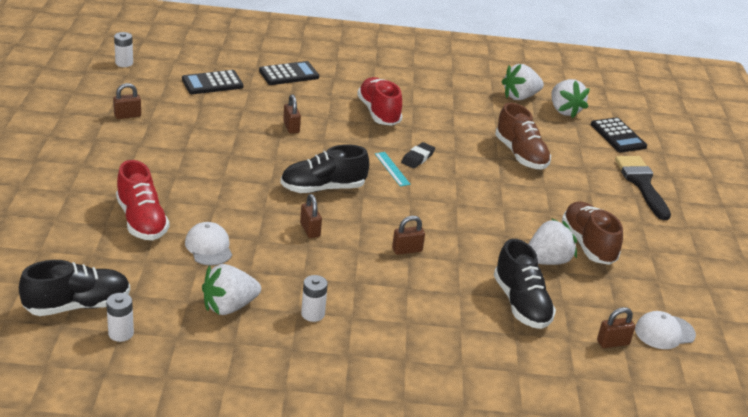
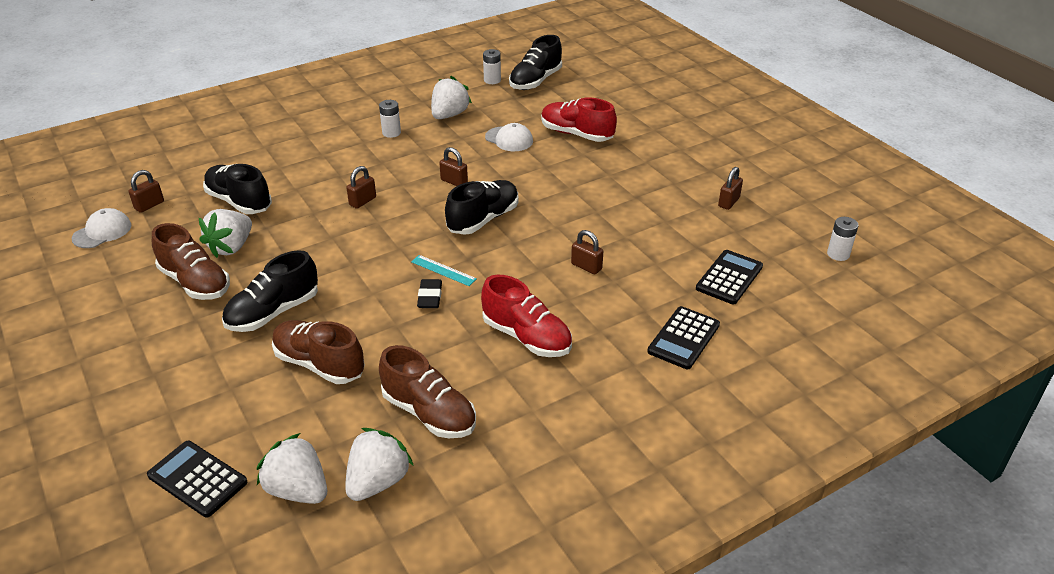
camera: 150 degrees right, 5 degrees up
black brush [615,156,671,220] -> none
none -> black shoe [222,250,318,332]
none -> brown shoe [379,345,476,438]

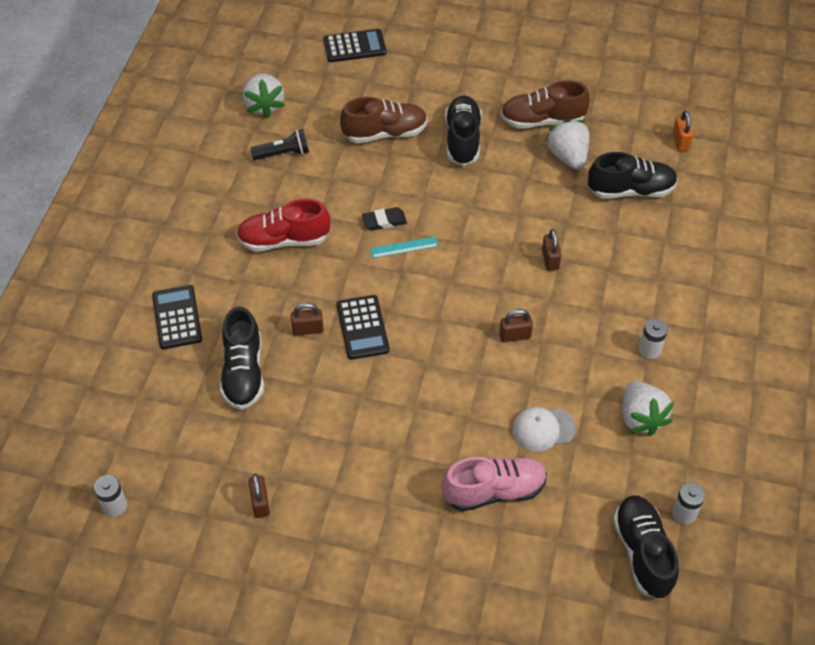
camera: 135 degrees right, 15 degrees up
white cap [71,208,131,248] -> none
brown padlock [128,170,164,213] -> orange padlock [673,110,693,151]
white strawberry [257,433,327,504] -> none
brown shoe [379,345,476,438] -> black flashlight [250,129,309,160]
black eraser [417,279,442,308] -> black eraser turned 60 degrees counterclockwise [362,207,407,231]
black shoe [445,180,519,235] -> black shoe moved to [220,307,264,410]
red shoe [541,98,617,142] -> pink shoe [442,457,547,511]
black calculator [696,250,763,304] -> black calculator moved to [337,295,390,360]

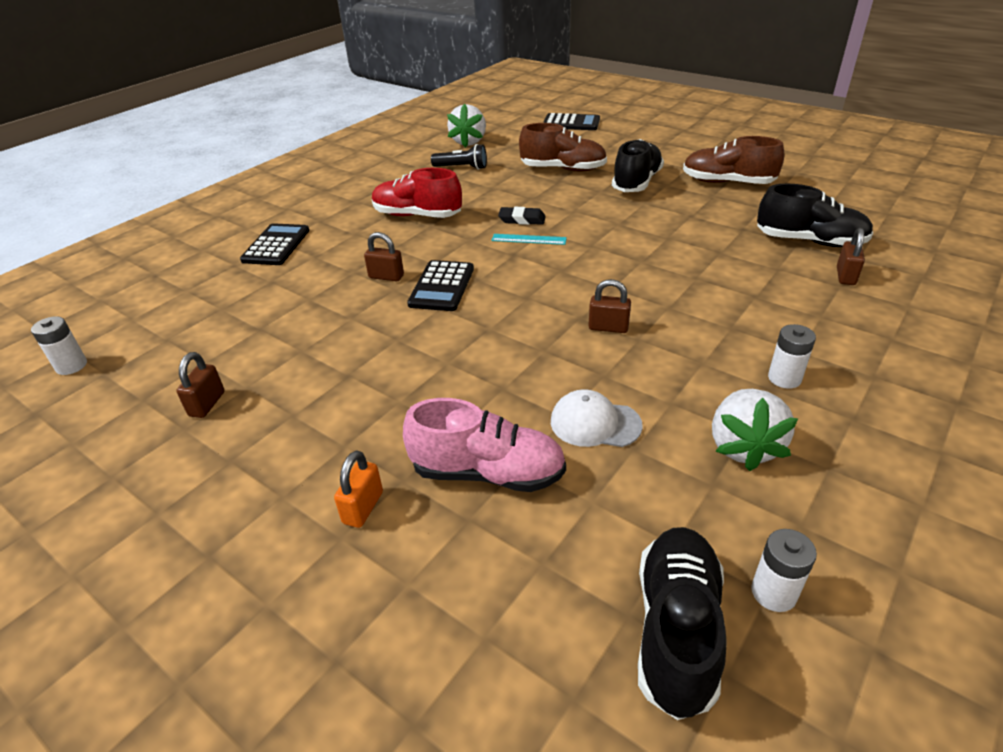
camera: 25 degrees right, 15 degrees down
black shoe [220,307,264,410] -> none
brown padlock [542,229,561,271] -> brown padlock moved to [837,228,865,285]
white strawberry [545,119,590,170] -> none
orange padlock [673,110,693,151] -> orange padlock moved to [334,450,383,528]

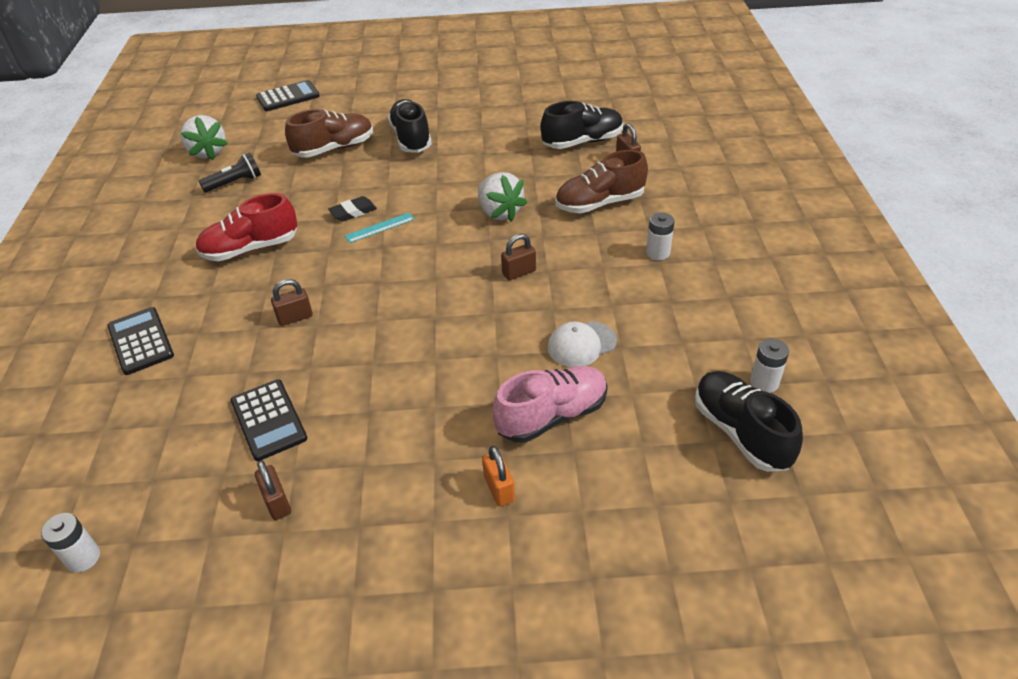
camera: 40 degrees left, 5 degrees up
black calculator [407,260,474,311] -> black calculator moved to [230,379,307,461]
brown shoe [683,136,784,184] -> brown shoe moved to [556,150,648,213]
white strawberry [712,389,799,471] -> white strawberry moved to [478,172,527,222]

